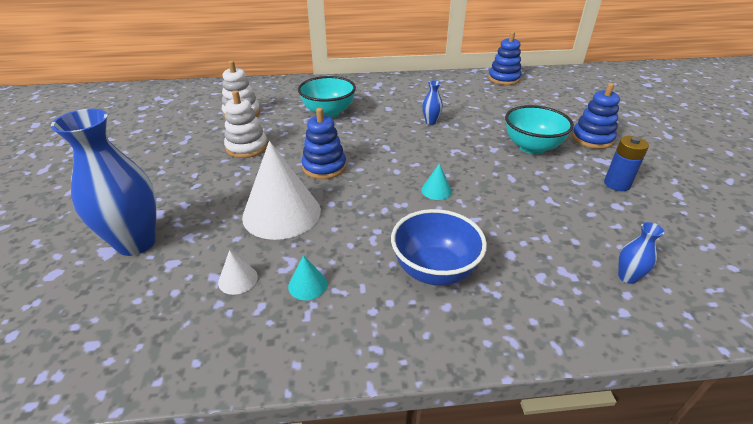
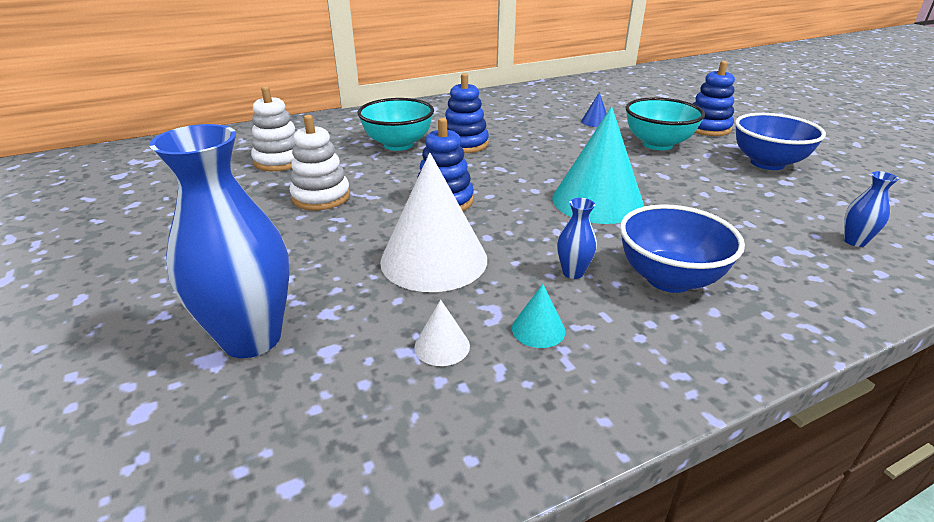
camera: 20 degrees left, 5 degrees down
turquoise cone [421,163,452,200] -> turquoise cone [552,107,644,224], size x2.38
blue vase [422,80,443,125] -> blue vase moved to [557,198,597,279]
blue stacking toy [488,31,522,85] -> blue stacking toy moved to [445,73,489,153]
blue battery [604,136,649,191] -> blue bowl [735,113,826,170]
none -> blue cone [581,92,607,127]

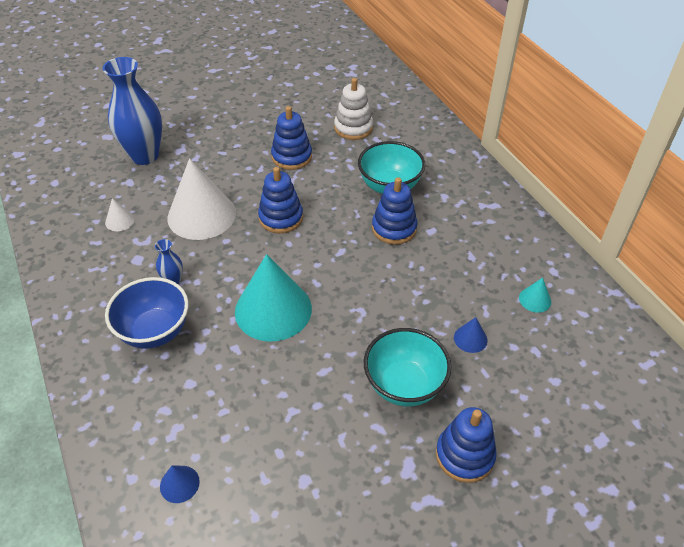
camera: 90 degrees right, 15 degrees up
white stacking toy [290,115,350,211] -> blue stacking toy [271,106,312,170]
turquoise cone [512,284,565,348] -> turquoise cone moved to [519,278,551,313]
blue bowl [735,113,826,170] -> none
blue vase [844,171,899,247] -> blue cone [160,465,200,503]

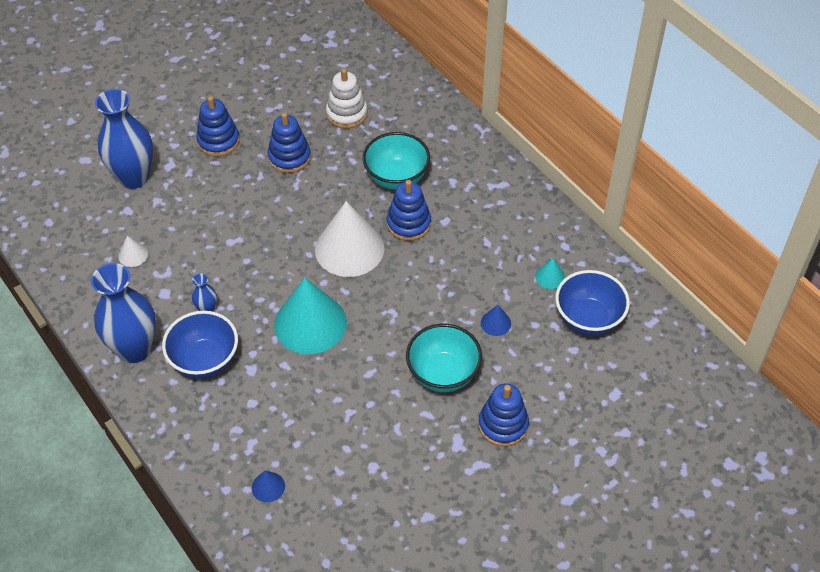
camera: 10 degrees left, 5 degrees up
white cone [167,158,236,240] -> white cone moved to [315,201,384,277]
blue stacking toy [258,167,303,233] -> blue stacking toy moved to [196,96,240,156]
none -> blue vase [91,263,156,363]
none -> blue bowl [555,270,630,336]

